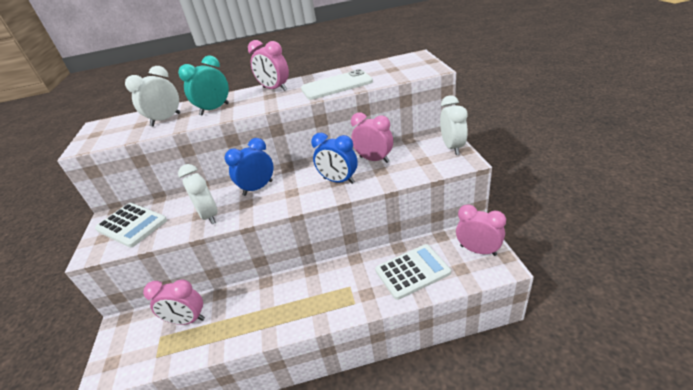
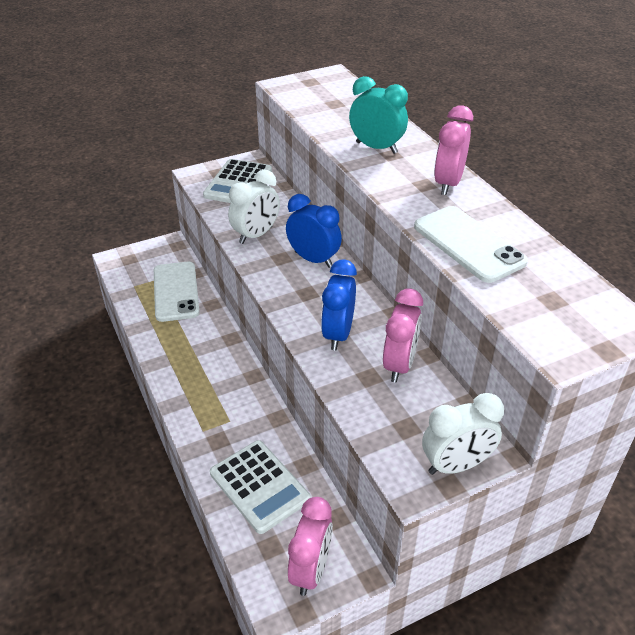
camera: 70 degrees right, 5 degrees up
white clock [125,66,180,126] -> none
pink clock [143,279,205,325] -> white phone [154,262,200,322]

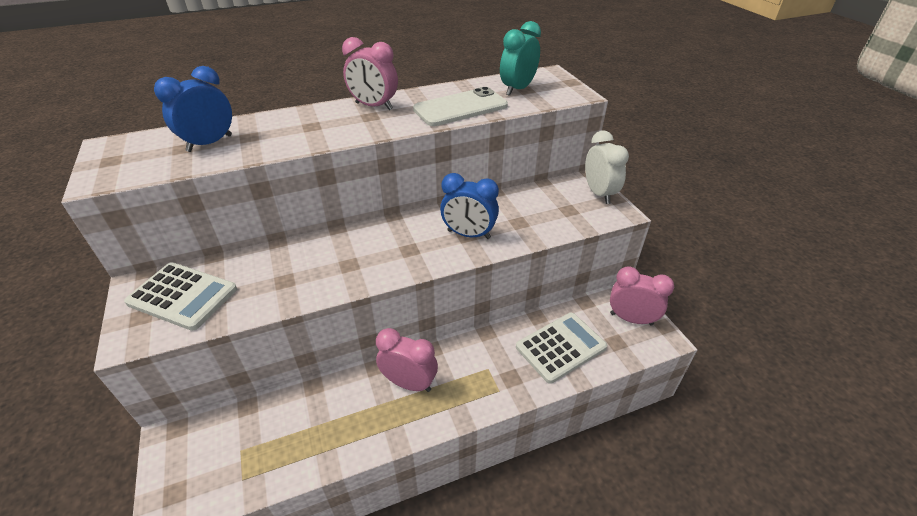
camera: 85 degrees left, 0 degrees up
white phone [154,262,200,322] -> none
white clock [228,170,280,244] -> none
blue clock [286,194,342,268] -> blue clock moved to [154,66,232,152]
turquoise clock [349,76,408,154] -> turquoise clock moved to [500,21,541,96]
pink clock [383,288,423,382] -> pink clock moved to [376,328,438,392]

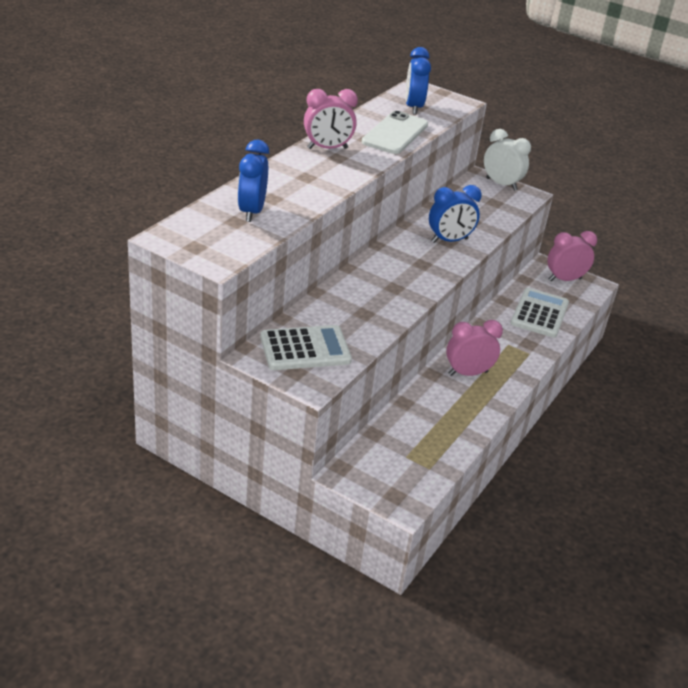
camera: 40 degrees left, 5 degrees down
turquoise clock [500,21,541,96] -> blue clock [405,47,431,115]

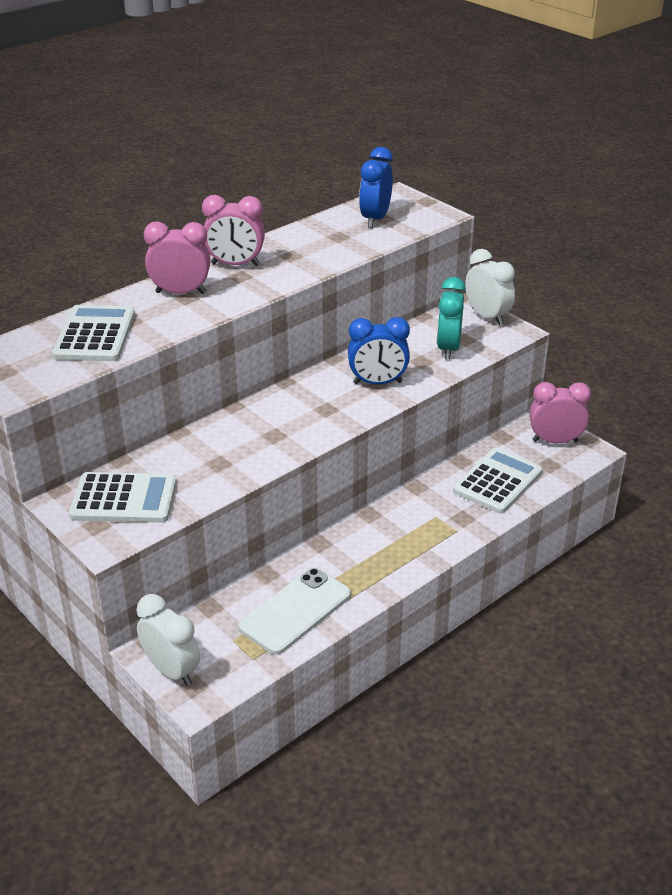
camera: 20 degrees right, 0 degrees up
blue clock [238,140,269,222] -> white calculator [52,305,135,361]
white phone [362,111,428,154] -> white phone moved to [239,568,351,655]
pink clock [446,320,503,376] -> pink clock moved to [144,221,210,294]
none -> white clock [136,594,200,686]
none -> turquoise clock [437,277,466,360]

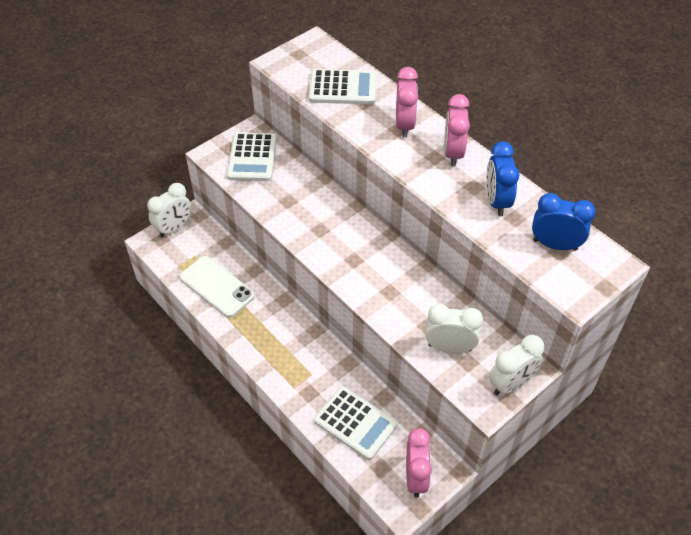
camera: 90 degrees right, 15 degrees up
blue clock [348,317,410,384] -> blue clock moved to [486,142,519,216]
turquoise clock [437,277,466,360] -> white clock [425,304,483,353]

